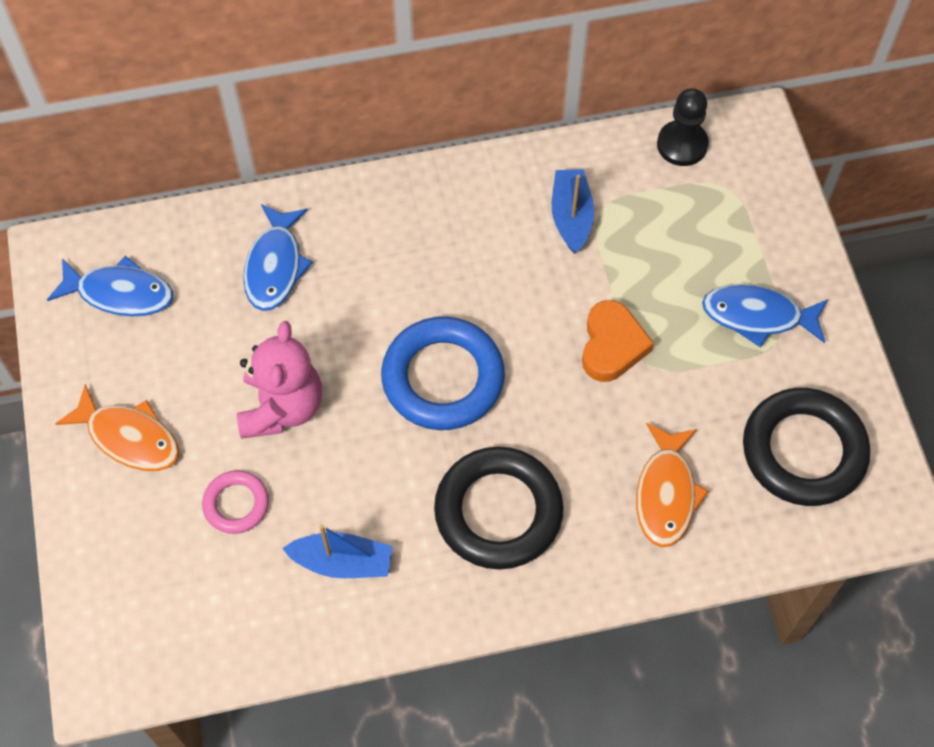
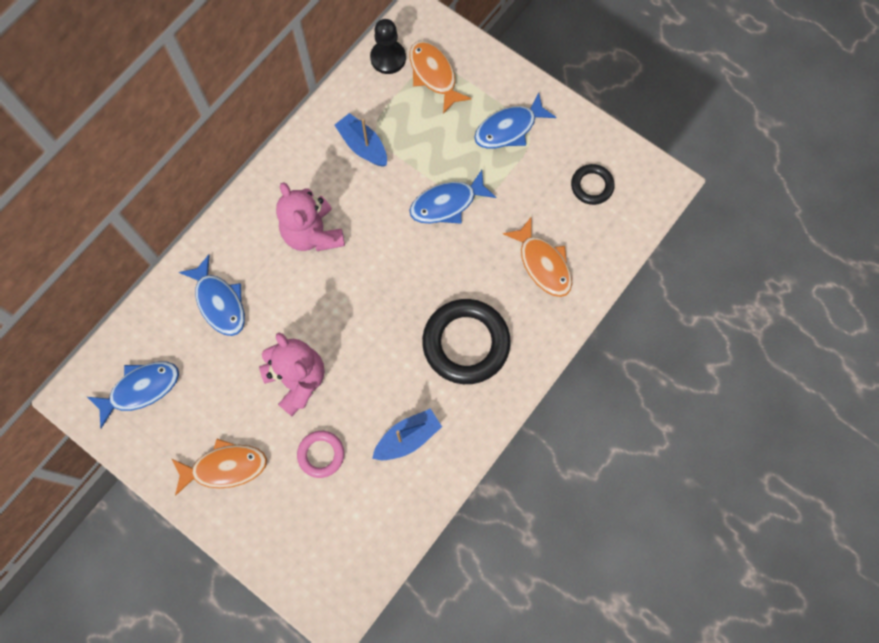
camera: 40 degrees left, 10 degrees up
blue ring [381,317,505,430] -> none
orange heart [582,300,654,382] -> blue fish [410,170,496,224]
black ring [743,388,870,506] -> black ring [571,164,615,205], size x0.52
none -> pink teddy bear [276,182,345,251]
none -> orange fish [410,41,472,114]

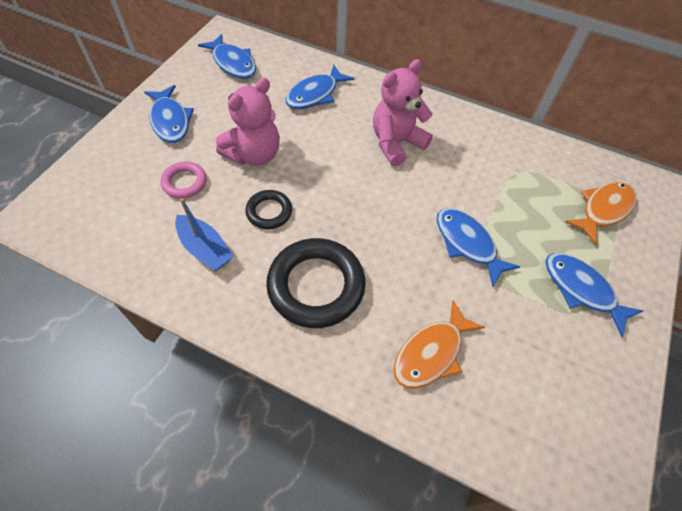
camera: 75 degrees right, 15 degrees down
orange fish [172,439,267,496] -> blue fish [144,85,194,143]
blue boat [334,113,387,167] -> none
black pawn [370,19,406,74] -> none
black ring [571,164,615,205] -> black ring moved to [245,190,292,229]

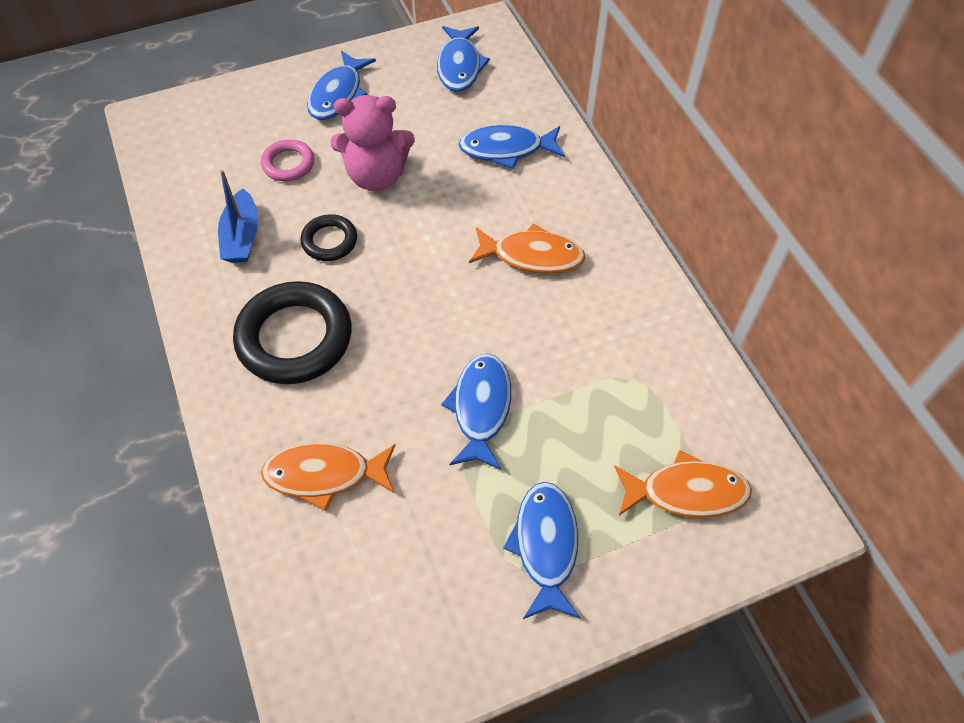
camera: 45 degrees right, 0 degrees up
pink teddy bear [373,59,433,166] -> orange fish [469,223,586,274]

